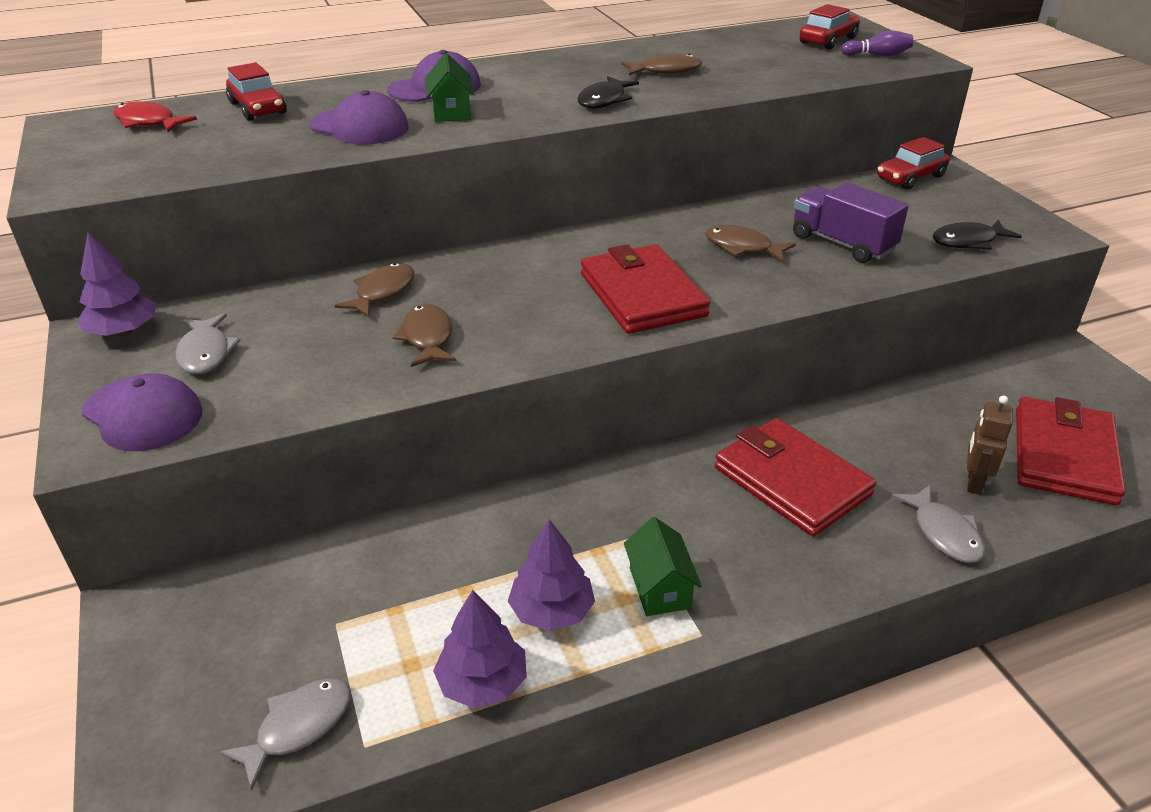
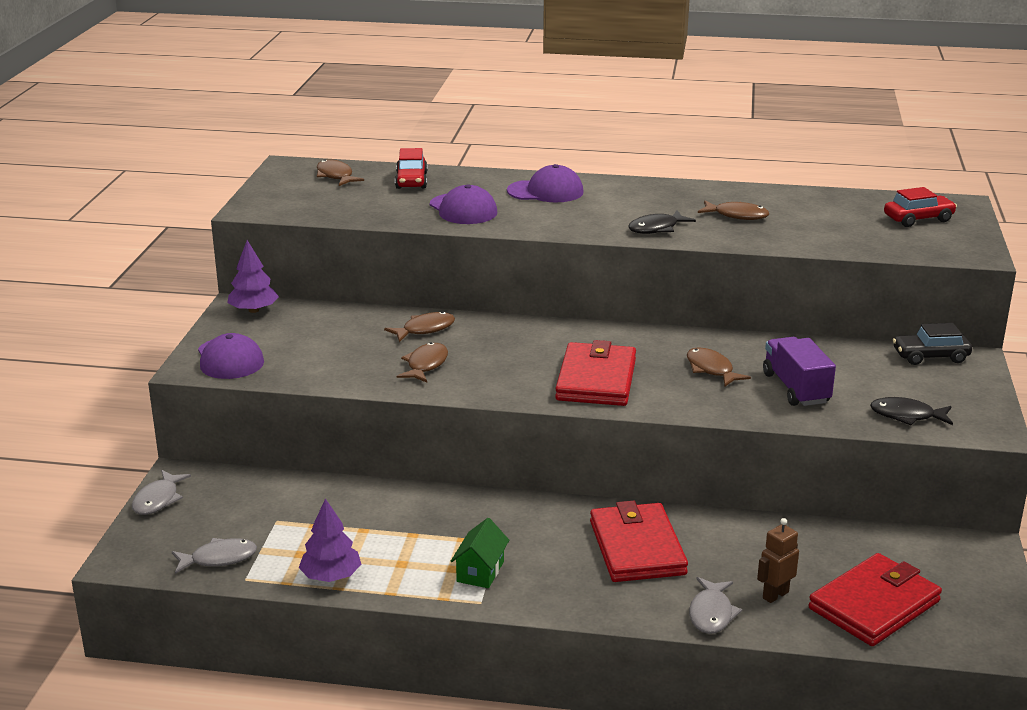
camera: 30 degrees right, 10 degrees down
red fish [113,101,197,132] -> brown fish [317,159,364,186]
grey fish [175,313,240,374] -> grey fish moved to [132,470,191,515]
green house [425,53,474,122] -> none
purple tree [508,519,595,631] -> none
purple bowling pin [841,30,913,56] -> none
red car [877,137,950,189] -> black car [893,323,972,365]

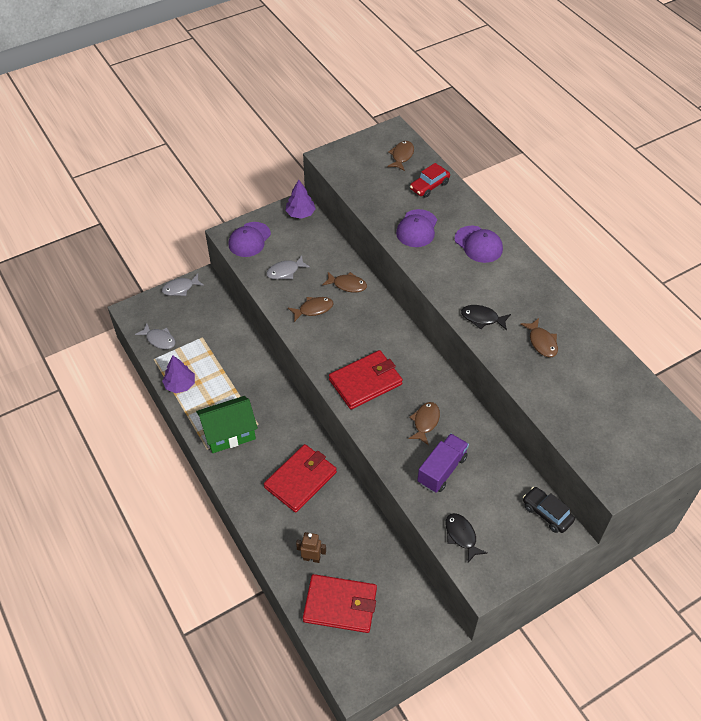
camera: 50 degrees right, 25 degrees up
green house [451,518,509,588] -> green house [196,396,258,453], size x1.75
grey fish [689,577,742,634] -> grey fish moved to [266,255,310,279]
red car [884,187,957,227] -> none

